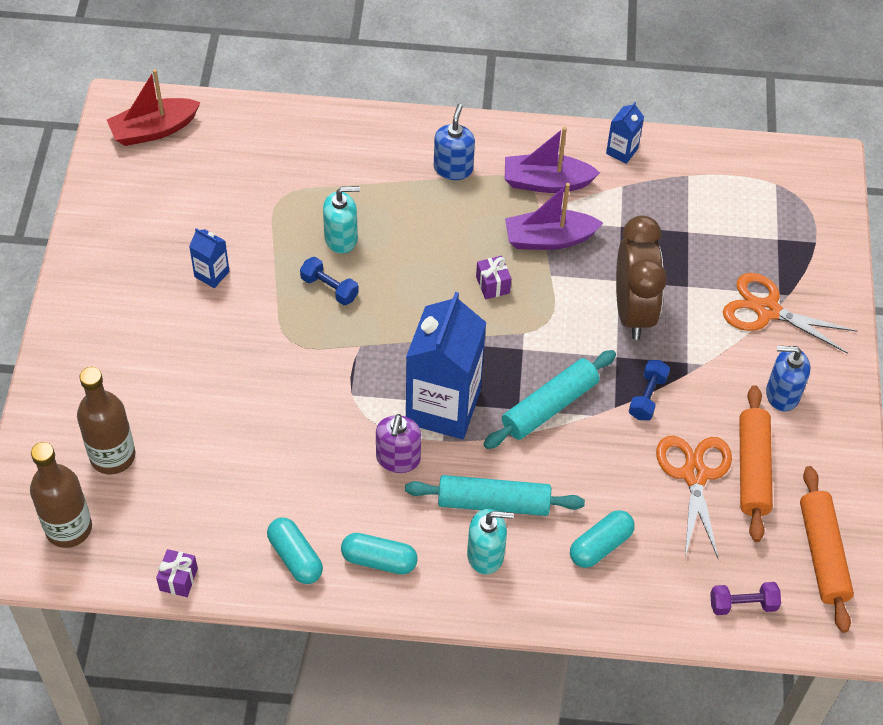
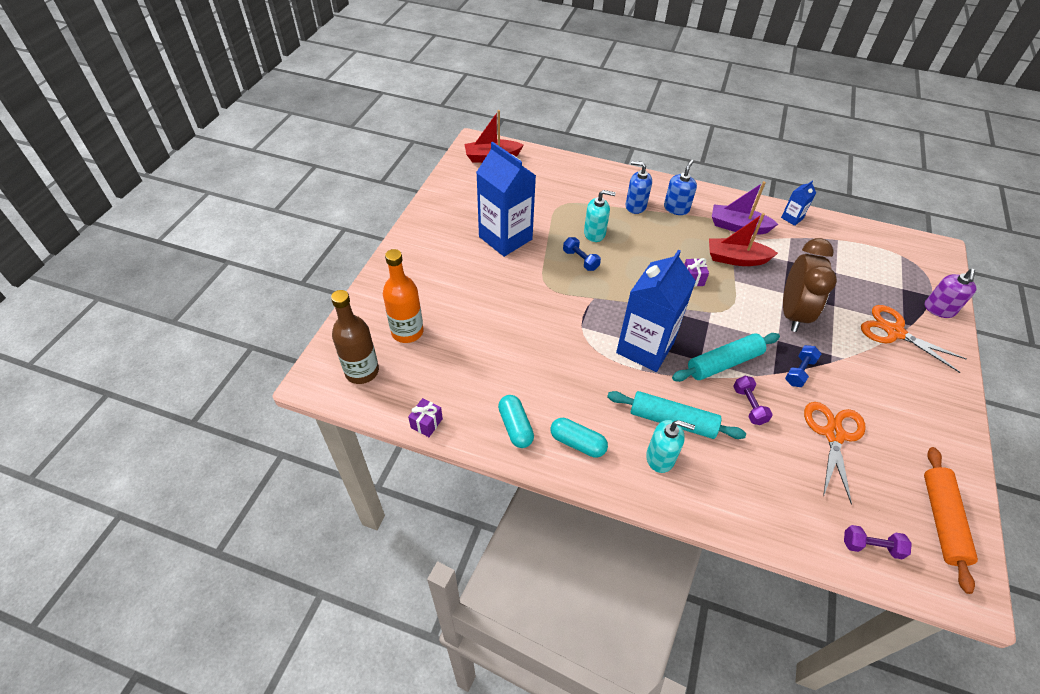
camera: 15 degrees right, 5 degrees down
brown bottle [77,367,136,474] -> orange bottle [383,249,424,343]
blue carton [189,228,230,288] -> blue carton [476,142,536,257], size x2.29
purple soap dispenser [376,414,421,473] -> purple soap dispenser moved to [925,269,976,318]
purple boat [505,183,603,250] -> red boat [709,213,778,266]
turquoise capsule [570,510,635,568] -> none
orange rolling pin [739,385,773,542] -> none
blue soap dispenser [766,346,811,411] -> blue soap dispenser moved to [626,161,652,214]
none -> purple dumbbell [733,376,773,425]

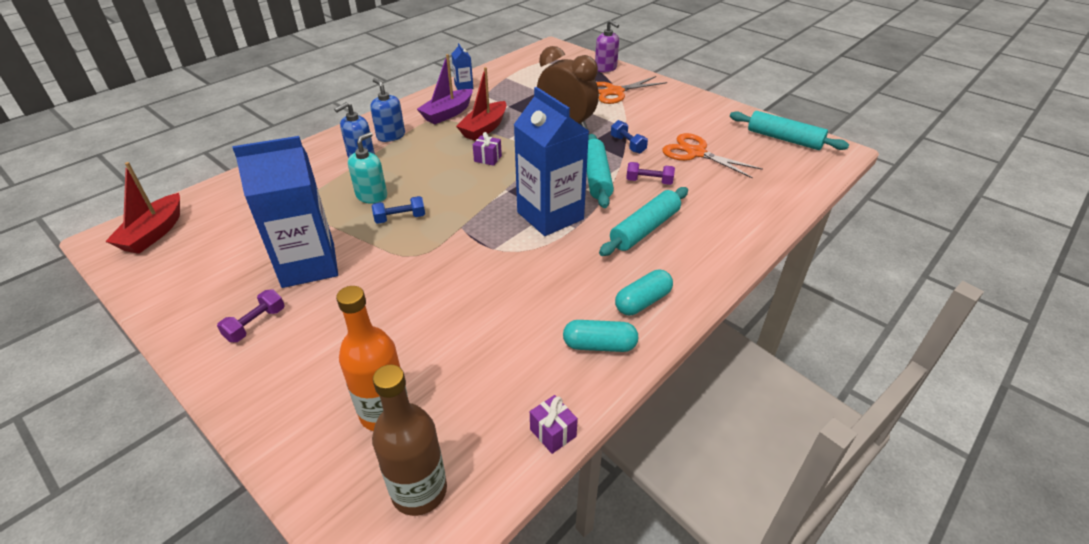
camera: 65 degrees left, 10 degrees down
turquoise soap dispenser [646,420,695,473] -> none
purple dumbbell [844,525,912,560] -> purple dumbbell moved to [217,290,285,342]
orange rolling pin [924,447,978,594] -> turquoise rolling pin [730,111,849,150]

